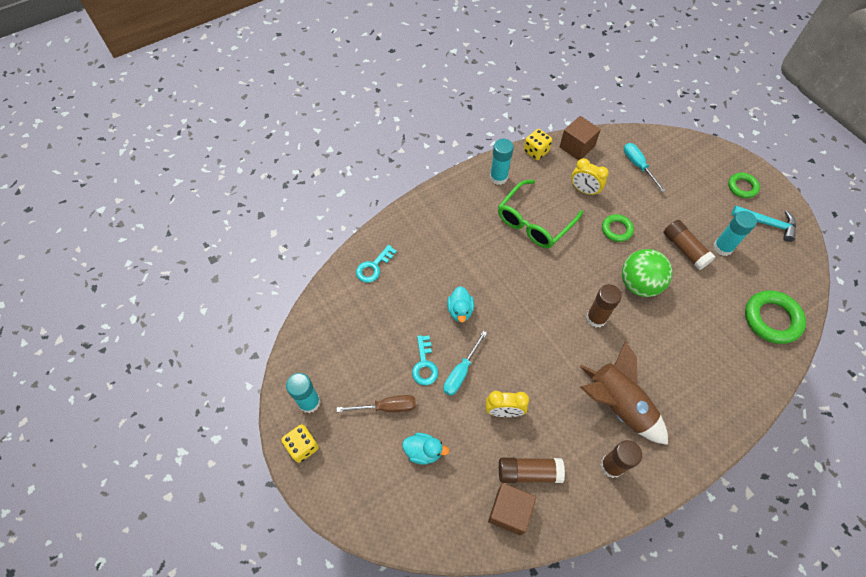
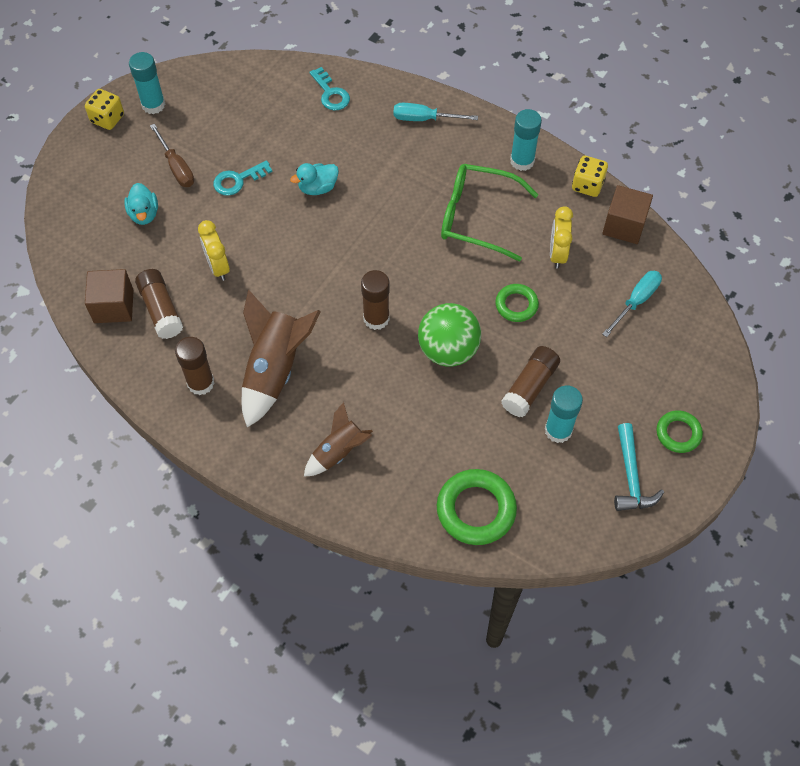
camera: 65 degrees right, 0 degrees up
turquoise key [356,245,397,283] -> turquoise key turned 135 degrees counterclockwise [309,67,350,110]
turquoise screwdriver [443,331,487,396] -> turquoise screwdriver moved to [393,103,478,121]
none -> brown rocket [304,402,373,476]

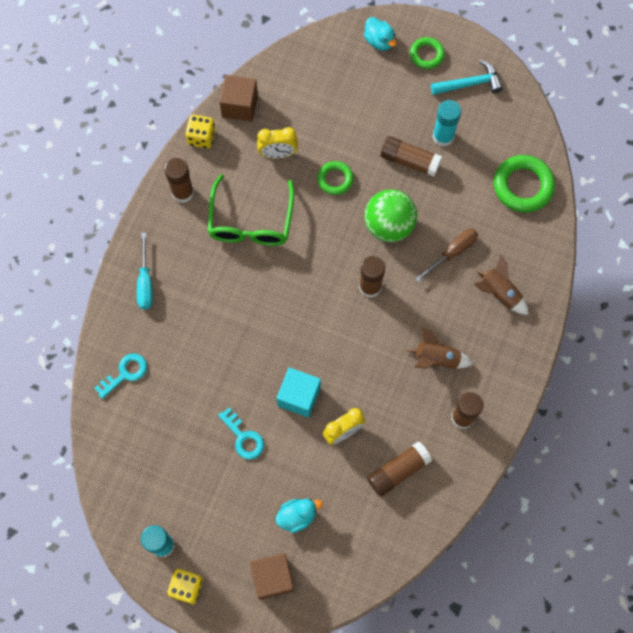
camera: 100 degrees left, 10 degrees up
brown cube [85,269,134,323] -> brown cube moved to [250,553,294,600]
brown screwdriver [150,124,194,187] -> brown screwdriver moved to [415,229,478,282]
brown rocket [242,290,321,427] -> brown rocket [405,327,473,369], size x0.60
turquoise duck [290,163,339,195] -> turquoise duck moved to [364,17,396,51]
turquoise glue stick [510,109,542,171] -> brown glue stick [164,158,194,203]
turquoise screwdriver [602,271,662,337] -> none
none -> turquoise cube [276,367,321,418]

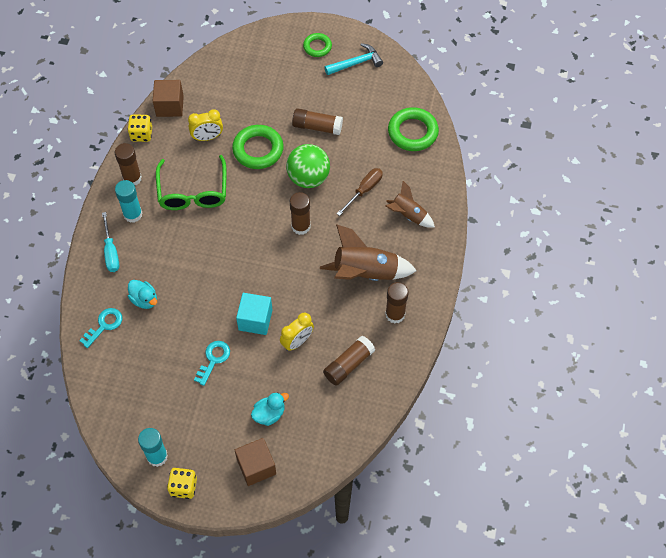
camera: 10 degrees left, 10 degrees down
turquoise key [218,408,264,460] -> turquoise key turned 105 degrees counterclockwise [194,341,230,386]
green ring [317,161,354,195] -> green ring [232,125,284,169], size x1.68
turquoise duck [364,17,396,51] -> turquoise duck moved to [128,280,157,309]
brown rocket [405,327,473,369] -> brown rocket [320,224,417,281], size x1.66
turquoise glue stick [433,100,461,147] -> turquoise glue stick moved to [115,180,142,223]

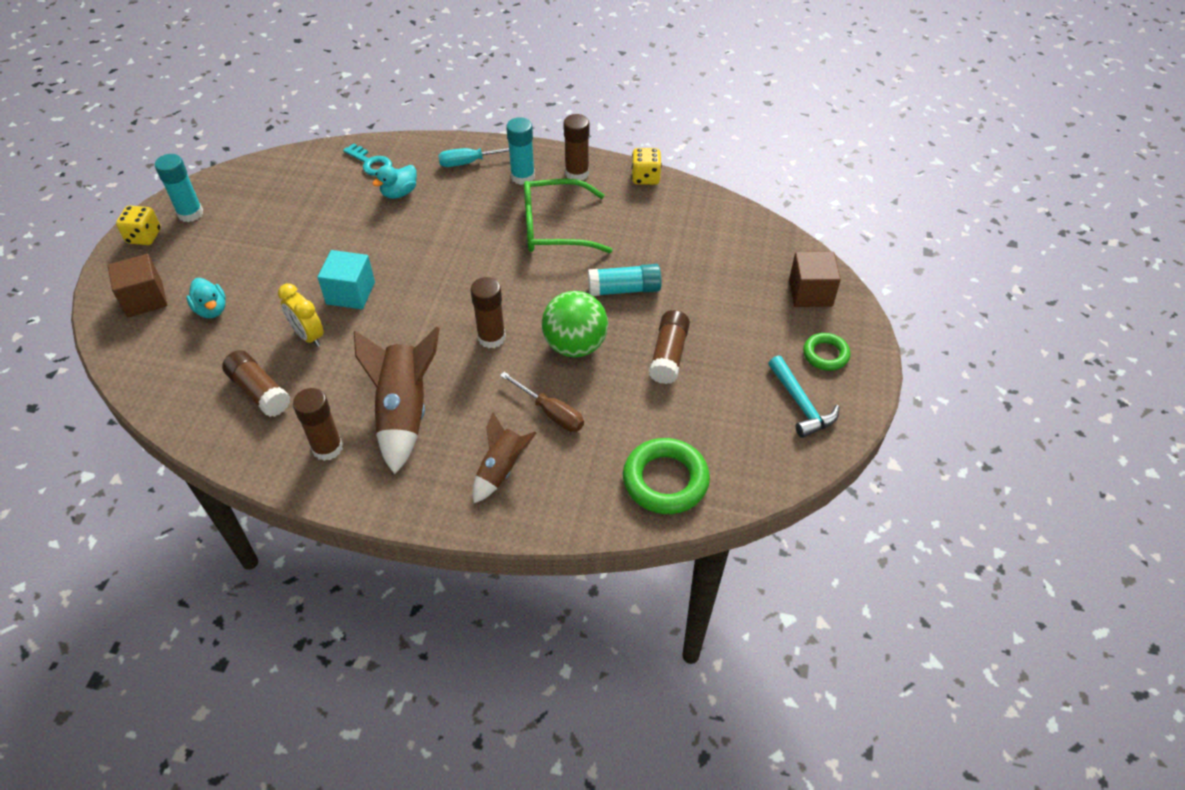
camera: 90 degrees right, 10 degrees down
brown cube [153,80,184,117] -> brown cube moved to [789,252,841,307]
yellow clock [188,109,223,141] -> none
turquoise key [194,341,230,386] -> none
green ring [232,125,284,169] -> turquoise glue stick [588,264,662,296]

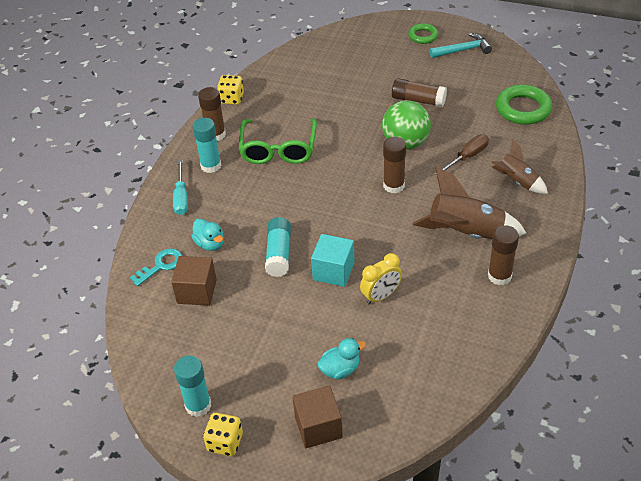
camera: 80 degrees left, 5 degrees down
brown glue stick [222,350,290,417] -> none
turquoise glue stick [588,264,662,296] -> turquoise glue stick moved to [265,217,291,277]
brown cube [789,252,841,307] -> brown cube moved to [171,256,217,306]

